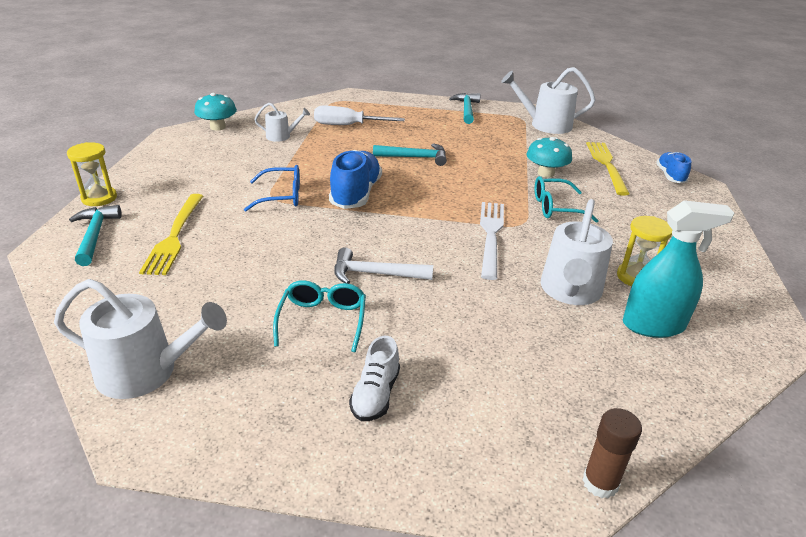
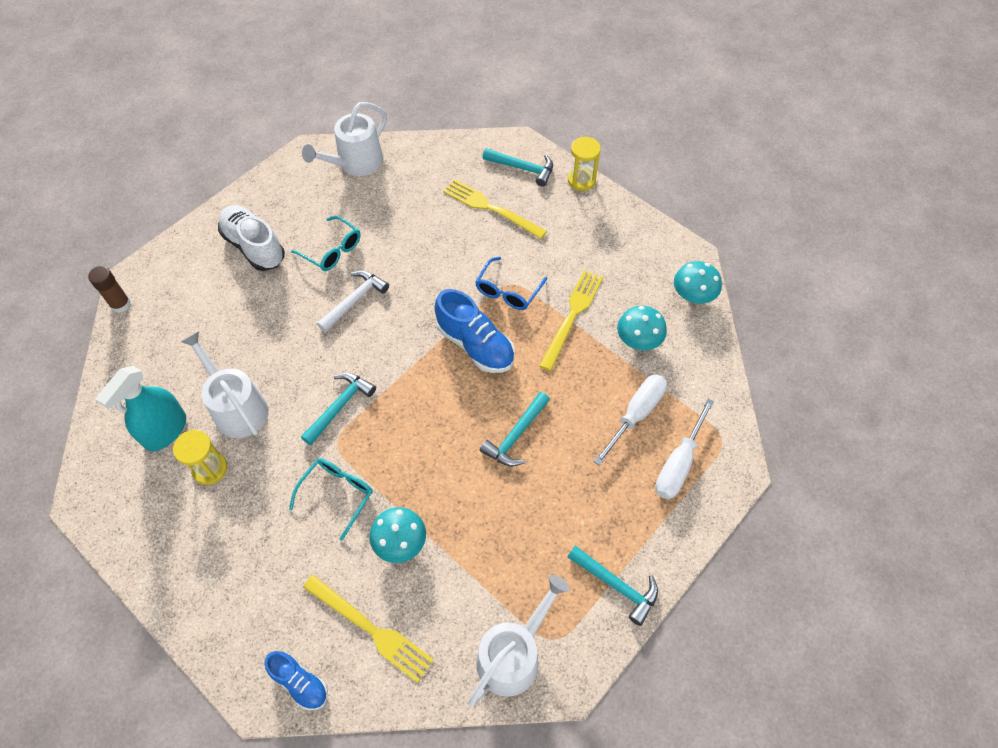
camera: 125 degrees right, 25 degrees up
white watering can [254,103,310,142] -> turquoise mushroom [617,306,667,350]
white shoe [349,336,400,421] -> white shoe [218,205,285,271], size x1.67
white fork [480,202,504,280] -> turquoise hammer [301,373,376,445]
none -> yellow fork [539,270,603,371]
none -> white screwdriver [655,398,715,500]

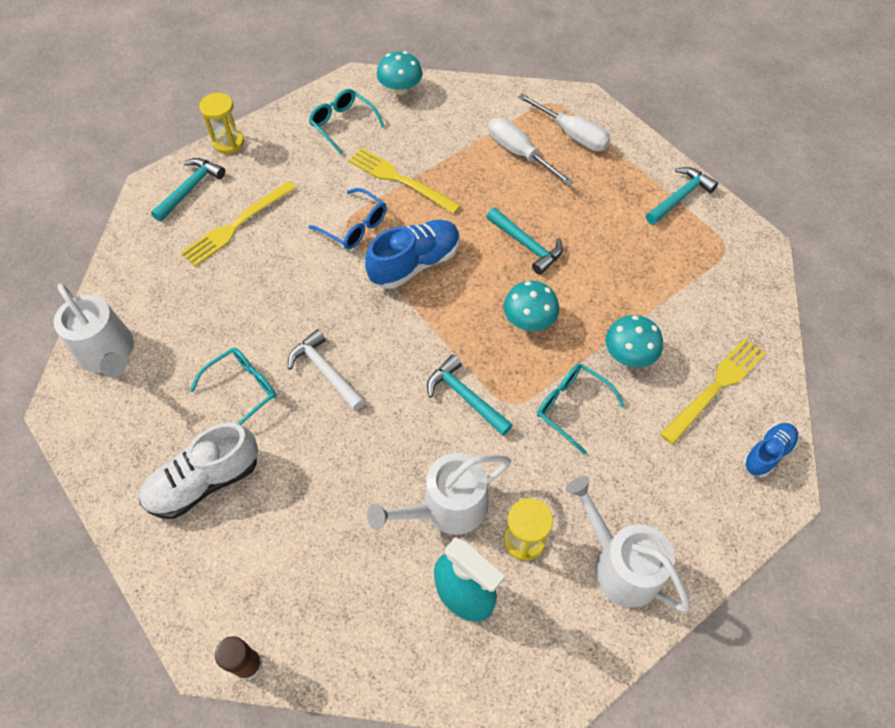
camera: 80 degrees left, 0 degrees up
white watering can [468,575,570,706] -> white watering can moved to [566,476,690,612]
turquoise mushroom [617,306,667,350] -> turquoise mushroom moved to [503,281,559,331]
none -> turquoise glasses [309,89,385,155]

